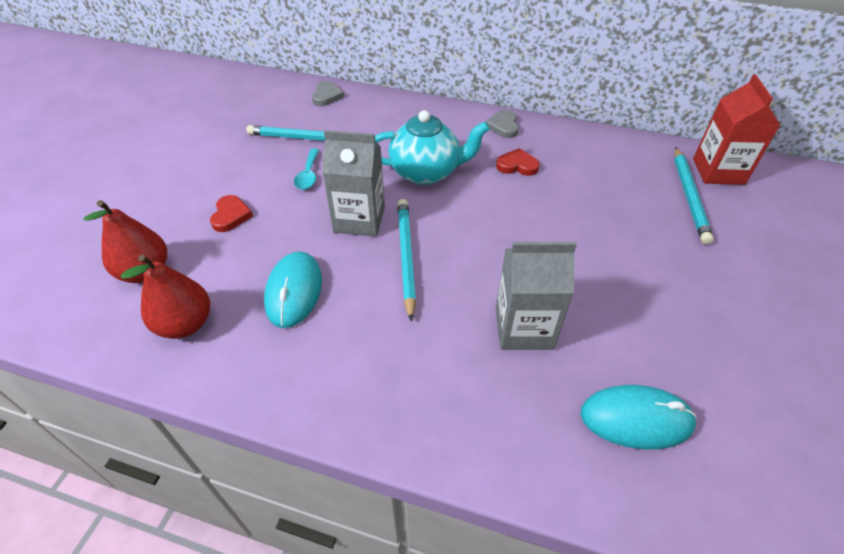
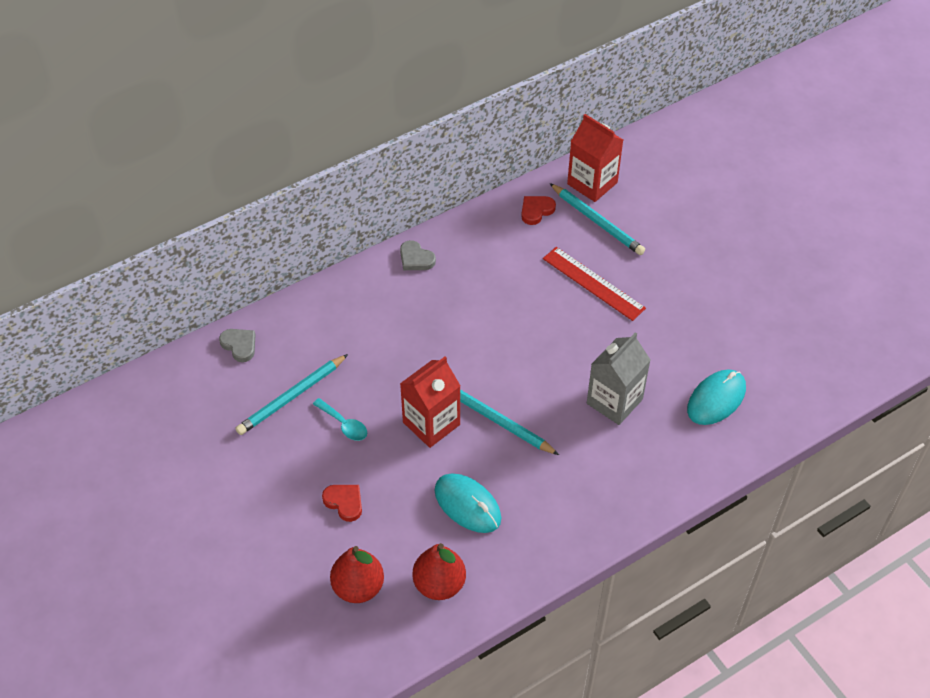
camera: 50 degrees left, 5 degrees up
grey carton [322,130,385,237] -> red carton [400,357,461,448]
turquoise teapot [375,110,490,185] -> none
red heart [496,148,540,176] -> red heart moved to [521,196,556,225]
none -> red ruler [543,247,646,321]

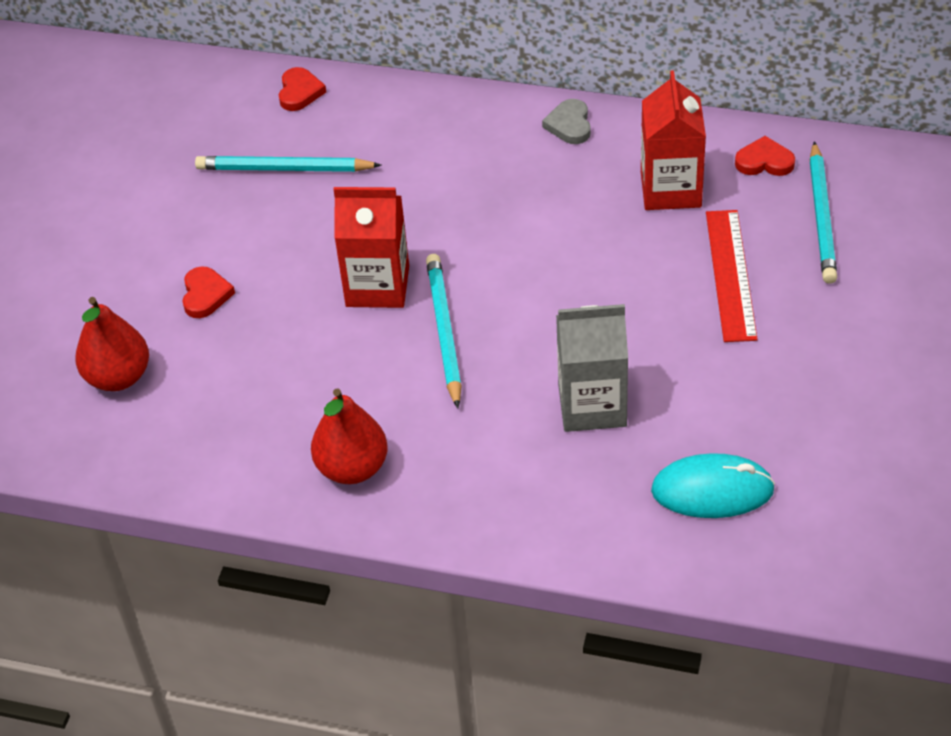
camera: 50 degrees right, 5 degrees down
grey heart [219,329,256,362] -> red heart [279,67,326,111]
turquoise spoon [313,398,367,441] -> none
red pear [412,543,466,600] -> red pear moved to [311,388,388,484]
turquoise mouse [434,474,501,533] -> none
red carton [567,114,623,202] -> red carton moved to [641,70,706,210]

